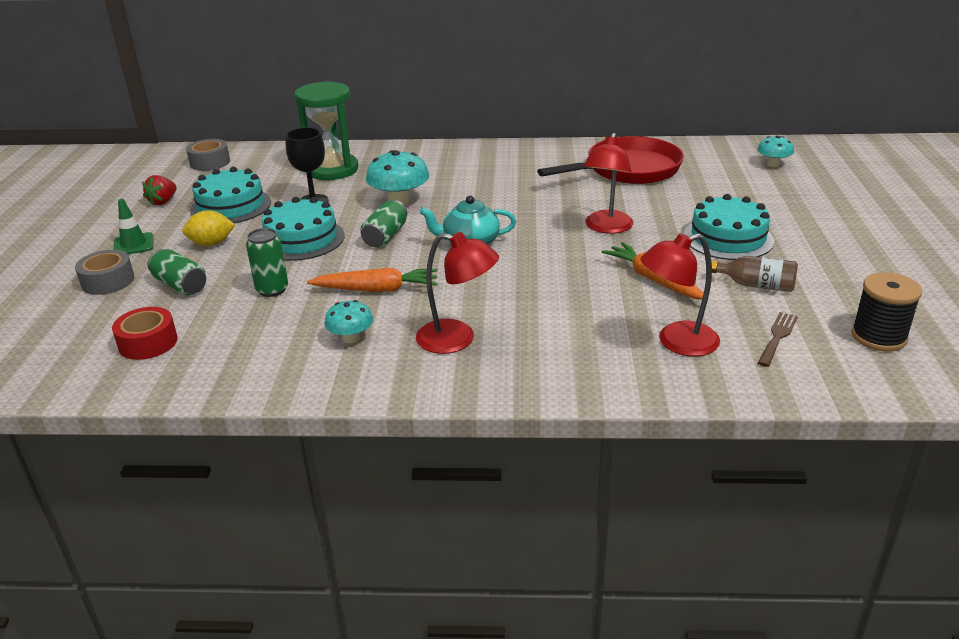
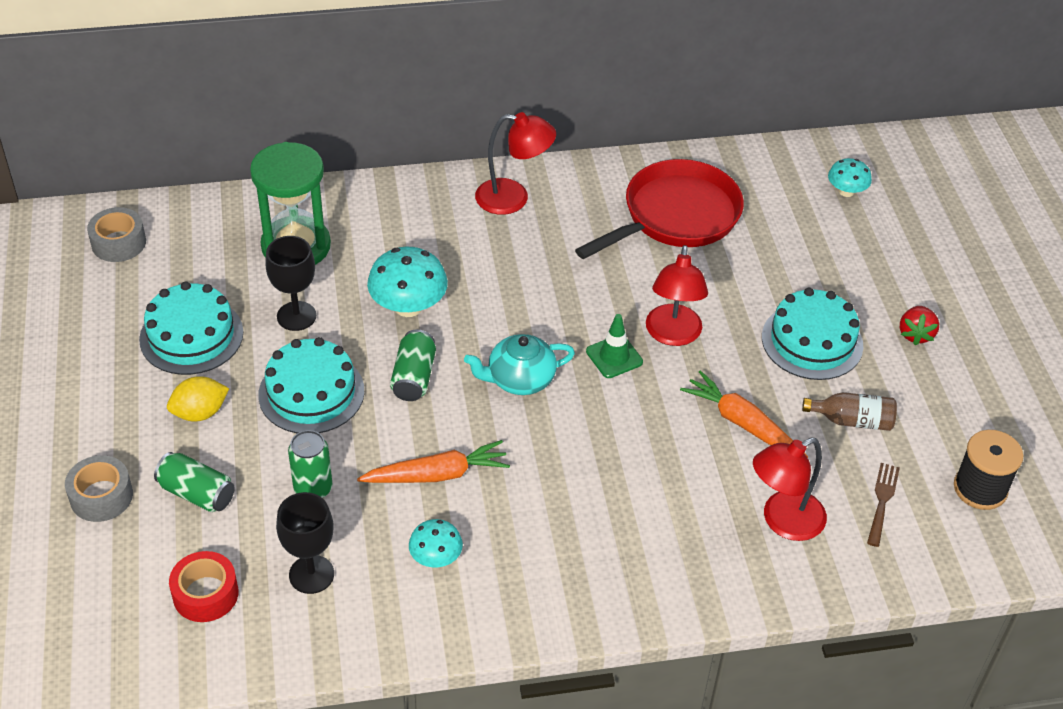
camera: 15 degrees left, 15 degrees up
green traffic cone [113,199,154,254] -> green traffic cone moved to [586,314,643,378]
red strawberry [142,175,177,205] -> red strawberry moved to [900,306,939,345]
red lamp [416,232,499,354] -> red lamp moved to [475,112,556,215]
none -> black goblet [276,492,334,594]

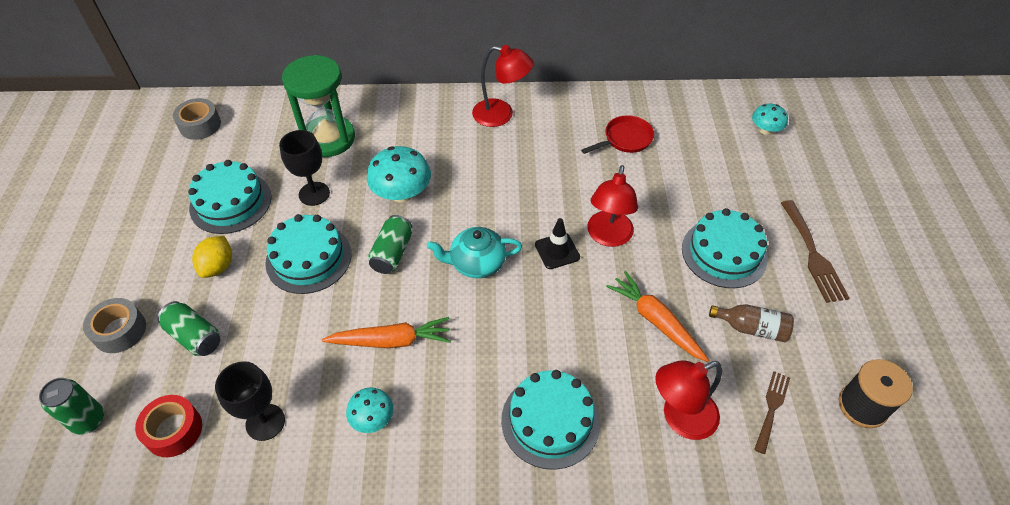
camera: 10 degrees right, 5 degrees up
yellow lemon [167,376,229,421] -> yellow lemon turned 60 degrees counterclockwise [192,236,232,278]
green can [288,430,332,498] -> green can moved to [39,378,104,435]
red pan [575,159,744,259] -> red pan [581,115,654,154], size x0.52
green traffic cone [586,314,643,378] -> black traffic cone [535,218,580,269]
red strawberry [900,306,939,345] -> brown fork [781,200,850,303]
none -> turquoise cake [501,370,600,470]

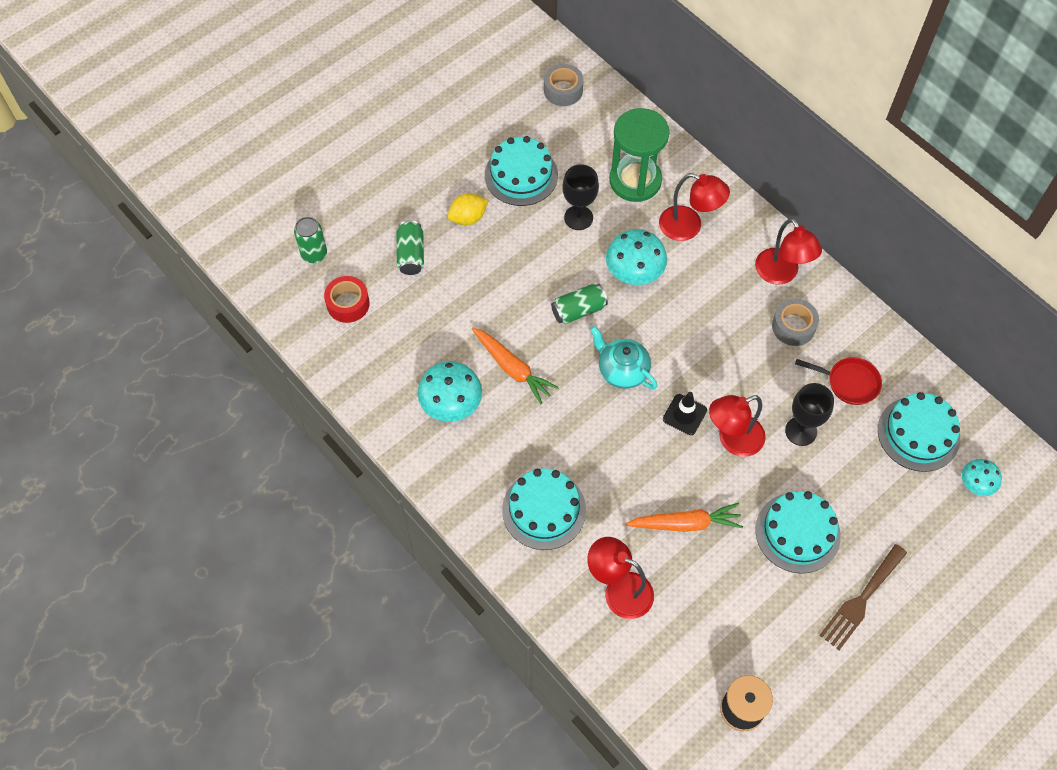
camera: 50 degrees right, 10 degrees up
grey tape [83,298,146,353] -> grey tape moved to [772,299,819,346]
black goblet [215,361,285,441] -> black goblet moved to [785,383,834,446]
turquoise cake [265,214,352,294] -> turquoise cake moved to [878,392,960,472]
turquoise mushroom [346,387,393,433] -> turquoise mushroom [418,361,482,422], size x1.69
orange carrot [606,271,709,362] -> orange carrot turned 75 degrees clockwise [625,503,743,532]
brown bottle [709,304,794,342] -> none
brown fork [754,371,790,454] -> none
none -> red lamp [659,173,730,241]

